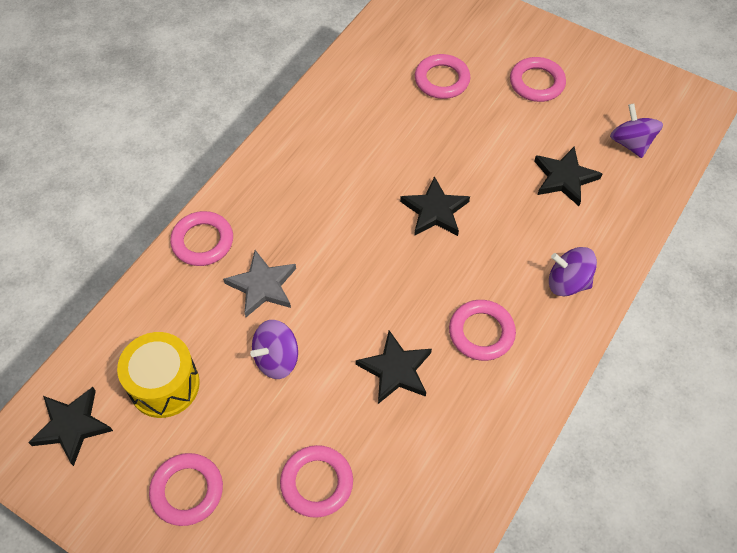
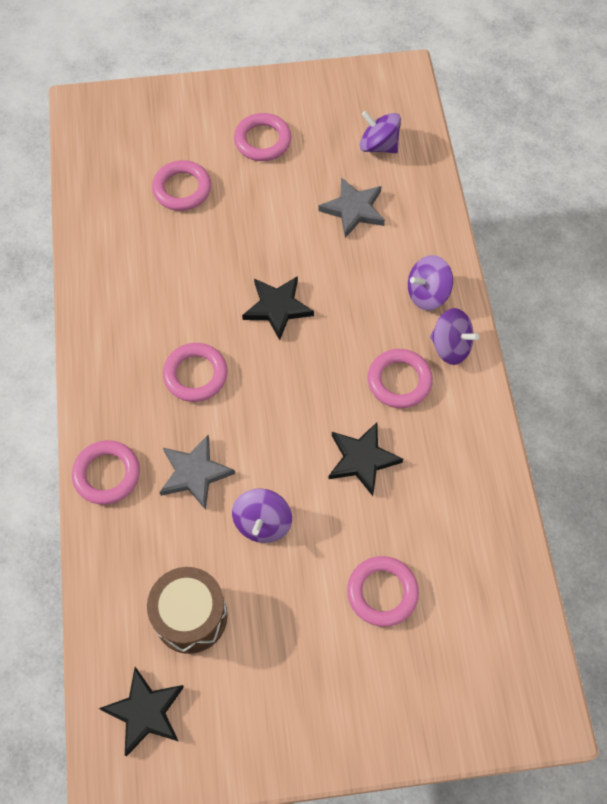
camera: 40 degrees left, 5 degrees up
yellow drum [117,332,200,418] -> brown drum [147,567,227,654]
pink ring [149,453,223,526] -> pink ring moved to [163,343,228,402]
black star [534,146,603,206] -> grey star [318,177,385,238]
none -> purple spinning top [430,308,479,365]

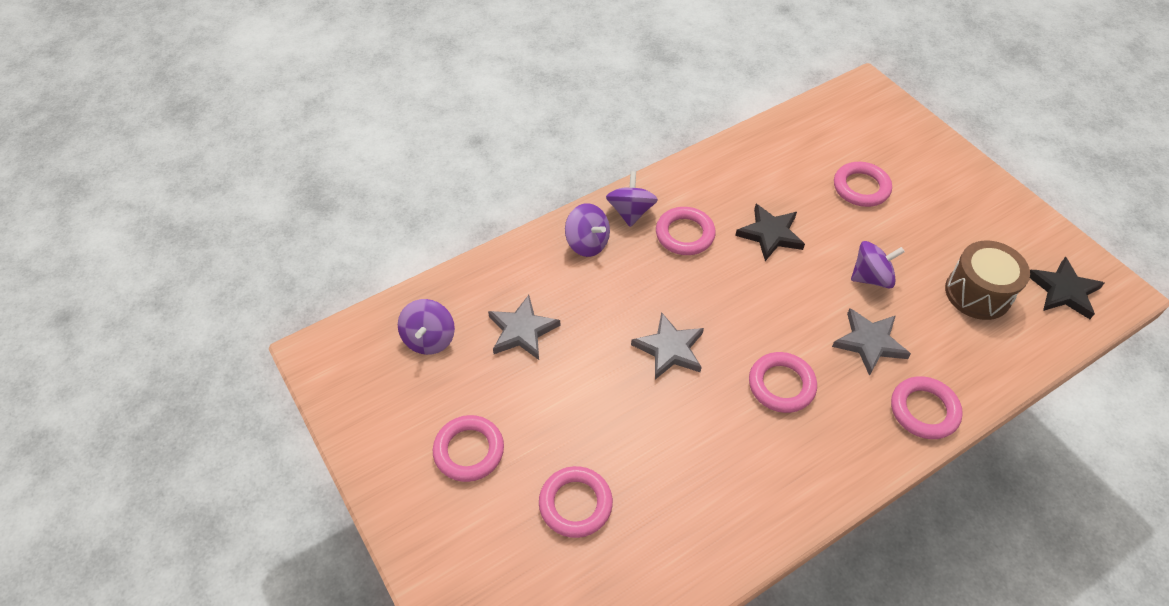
camera: 115 degrees left, 10 degrees down
black star [242,276,314,340] -> grey star [631,312,704,380]

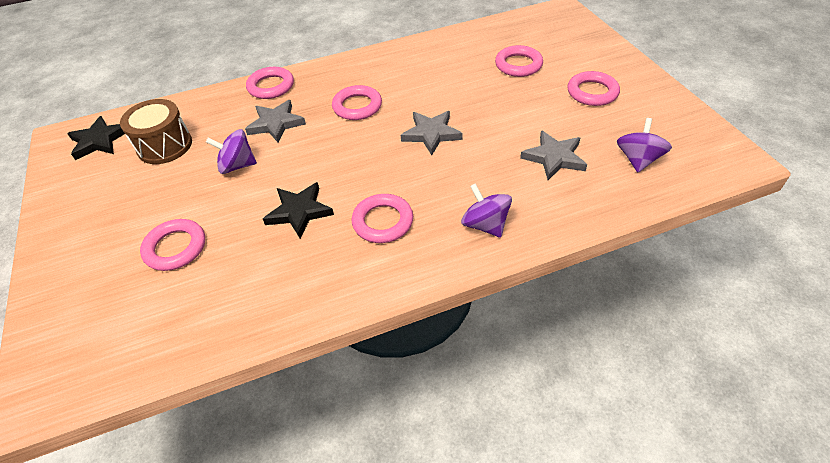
camera: 165 degrees left, 5 degrees down
purple spinning top [606,171,658,227] -> none

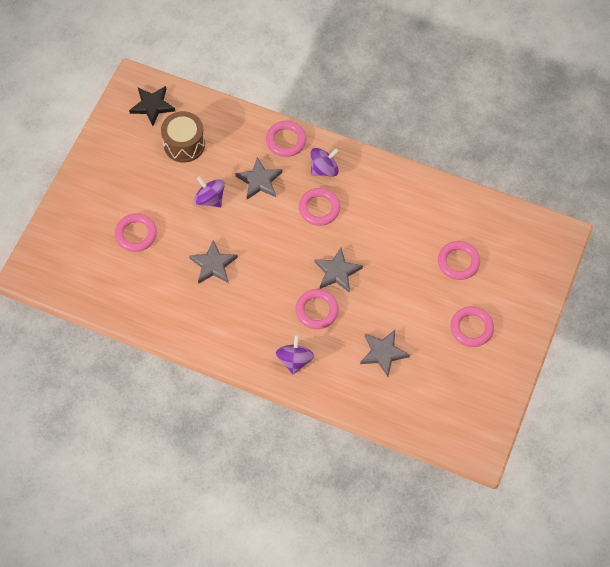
camera: 40 degrees right, 15 degrees up
black star [263,182,334,238] -> grey star [189,240,238,284]
pink ring [351,194,413,243] -> pink ring moved to [295,289,339,329]
purple spinning top [617,118,672,172] -> purple spinning top moved to [310,148,339,177]

